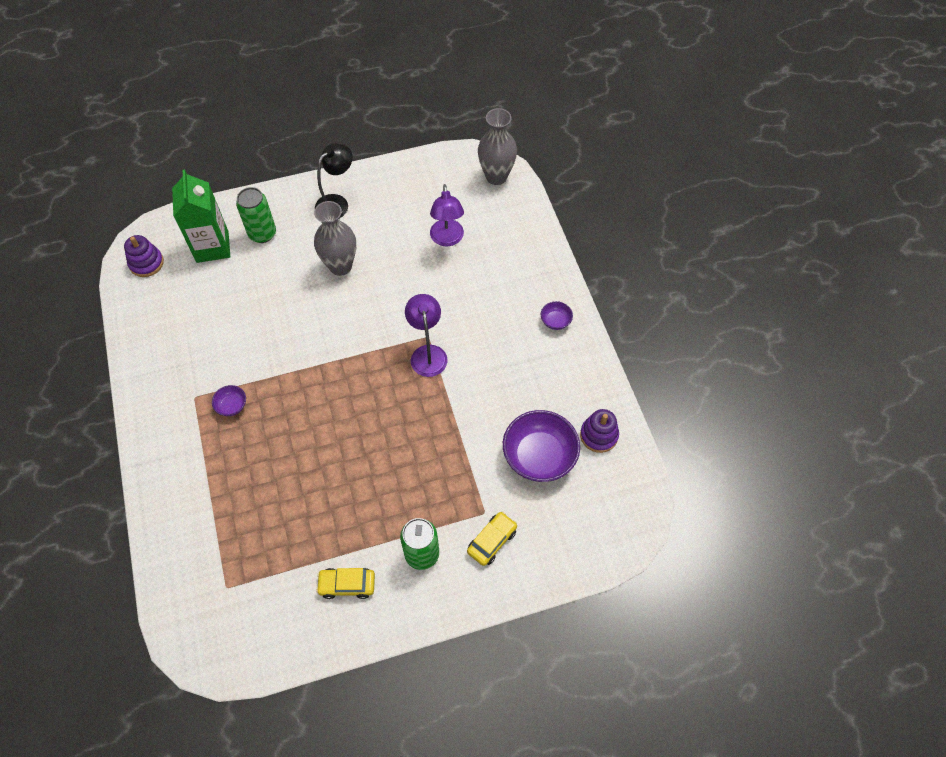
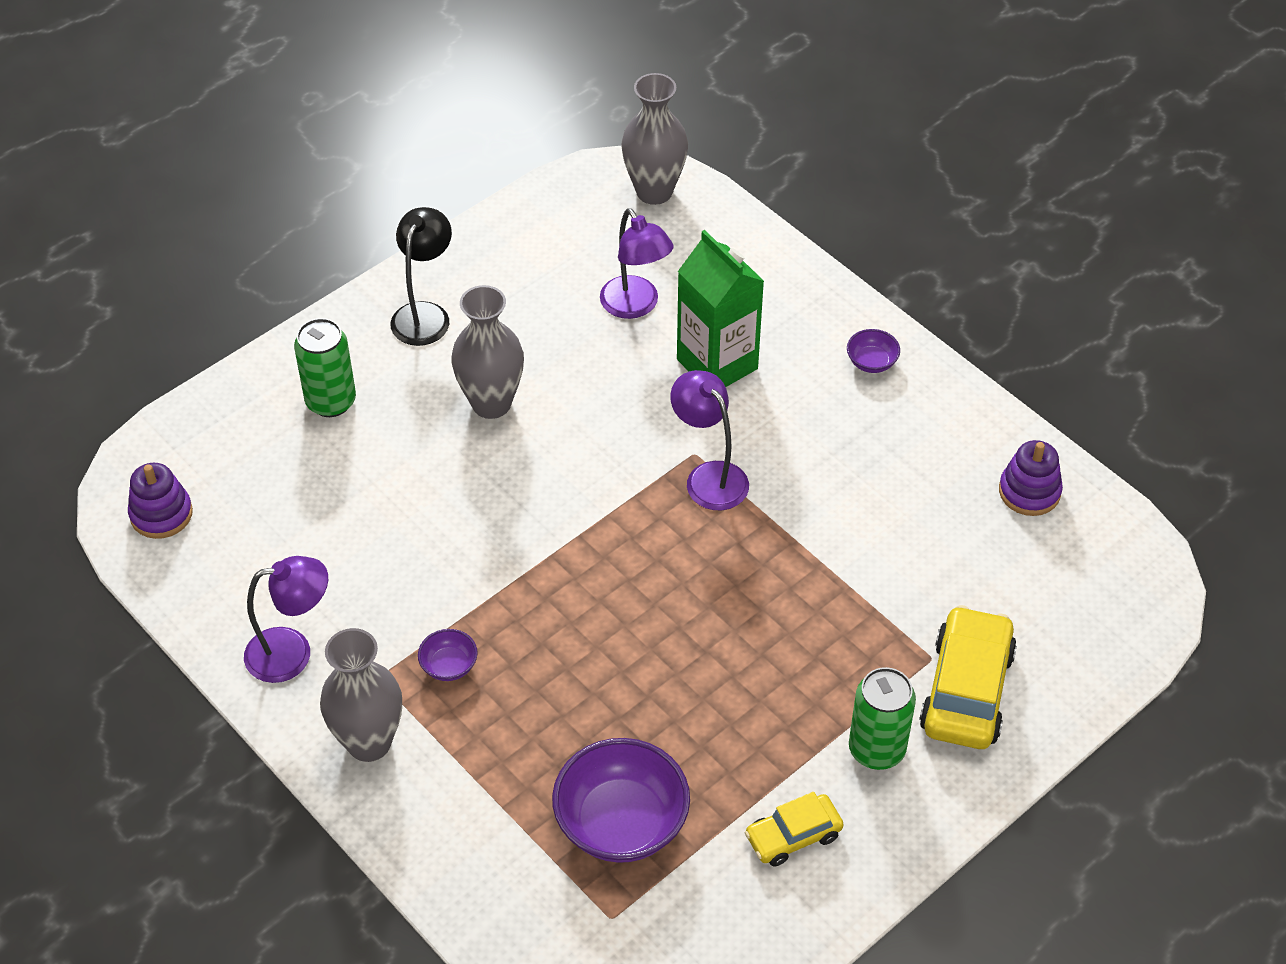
camera: 25 degrees left, 10 degrees down
green carton [172,169,230,263] -> green carton moved to [677,230,764,387]
yellow car [467,511,517,566] -> yellow car [919,605,1017,749], size x1.69
purple bowl [503,410,580,482] -> purple bowl moved to [552,738,690,863]
none -> purple lamp [244,556,328,683]
none -> grey vase [320,628,402,762]

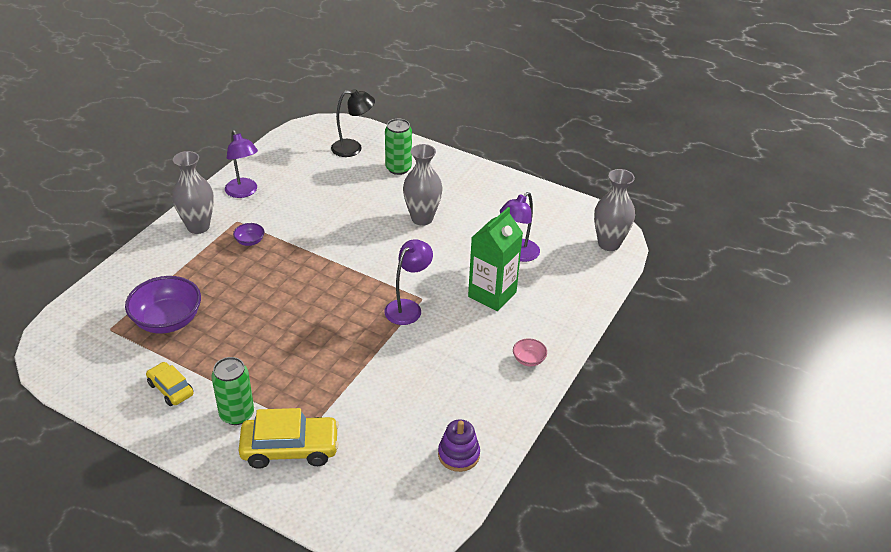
camera: 70 degrees right, 10 degrees down
purple stacking toy [128,463,193,539] -> none
black lamp [391,207,452,346] -> black lamp moved to [331,89,375,157]
purple bowl [847,329,900,373] -> pink bowl [513,339,547,366]

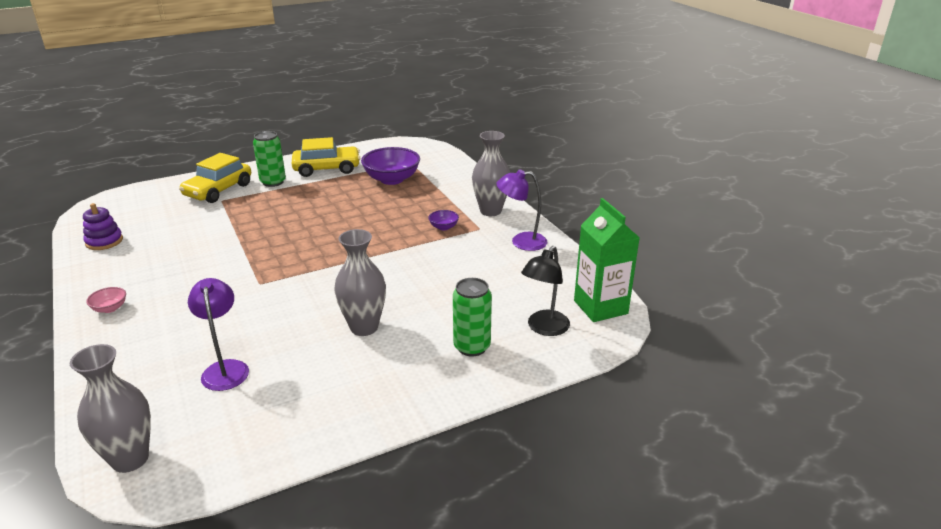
camera: 125 degrees right, 10 degrees down
yellow car [146,362,193,406] -> yellow car [292,137,360,177], size x1.69
purple lamp [384,239,433,325] -> none
green carton [468,207,523,311] -> green carton moved to [574,198,640,322]

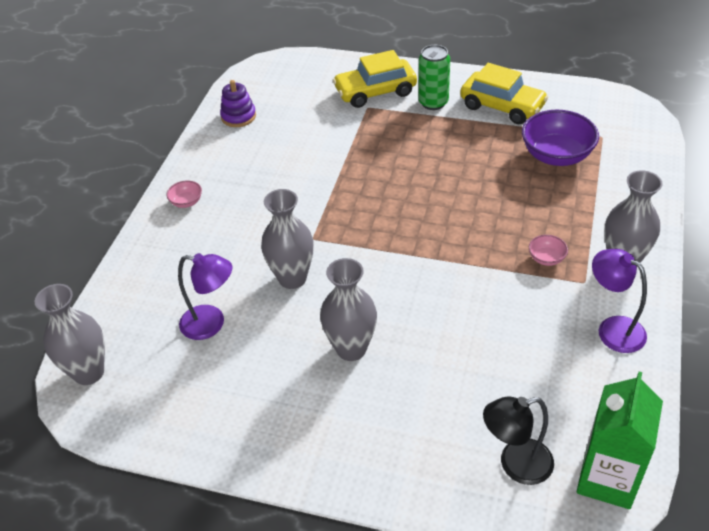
camera: 45 degrees right, 15 degrees up
purple lamp [188,278,249,391] -> purple lamp turned 75 degrees clockwise [178,253,232,340]
purple bowl [428,210,459,230] -> pink bowl [529,235,568,266]
green can [453,278,492,357] -> none
none -> grey vase [261,189,314,289]

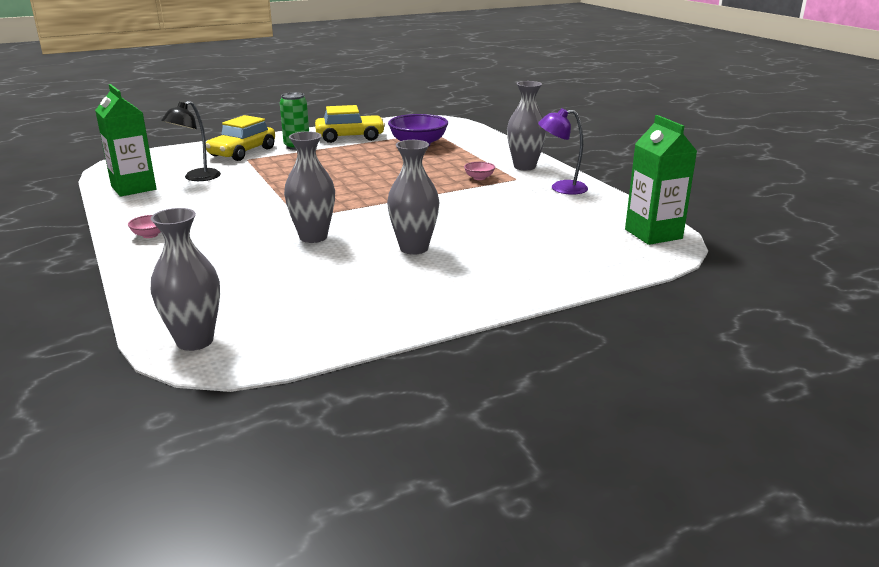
camera: 45 degrees left, 20 degrees down
purple lamp [178,253,232,340] -> none
purple stacking toy [220,80,256,127] -> green carton [95,84,156,197]
black lamp [483,396,554,485] -> black lamp moved to [161,101,221,181]

